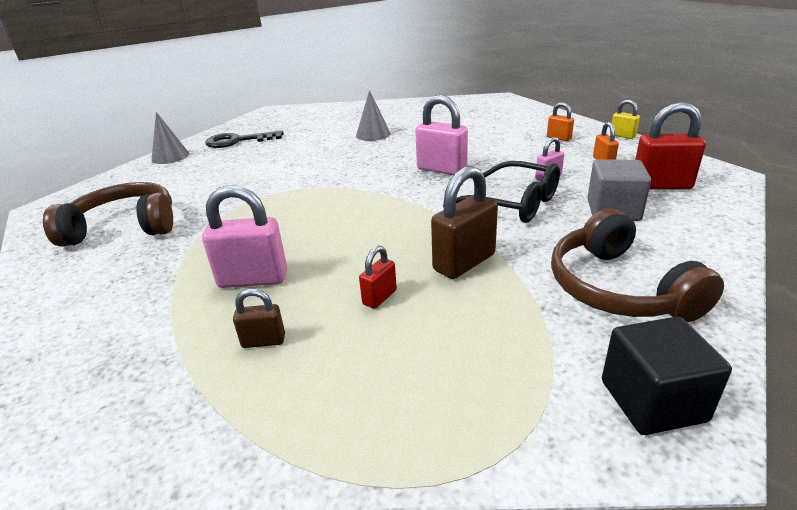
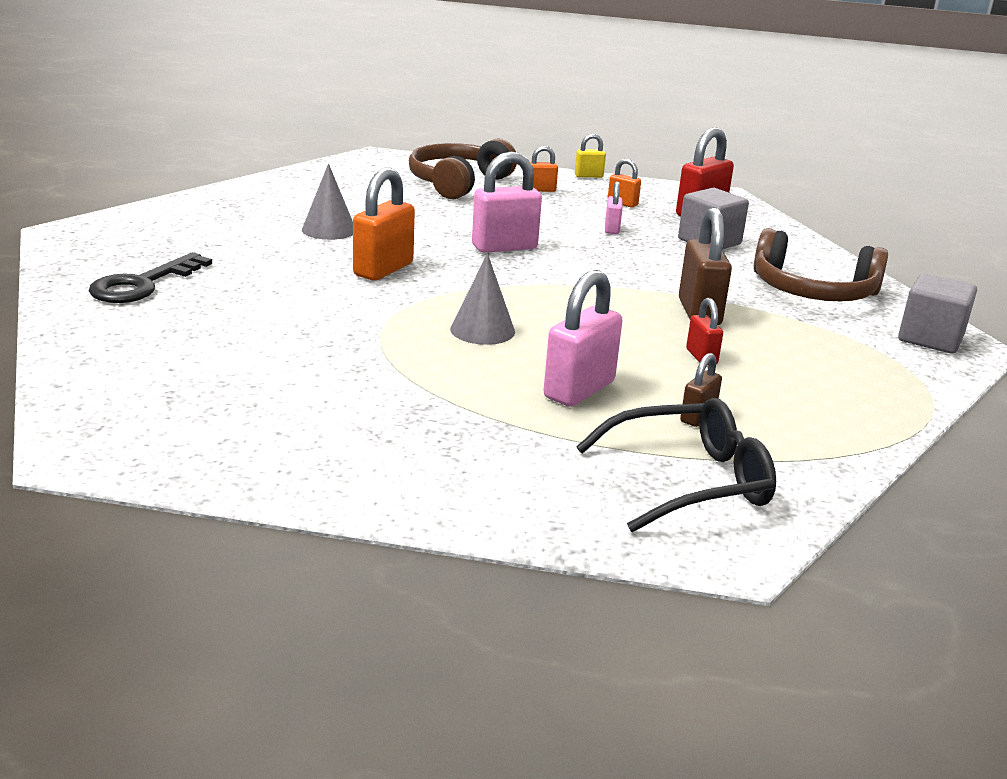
camera: 55 degrees left, 5 degrees down
brown headphones [43,182,173,247] -> brown headphones moved to [409,138,517,199]
grey cone [151,112,189,164] -> grey cone moved to [450,253,515,345]
black glasses [443,161,560,223] -> black glasses moved to [576,398,776,532]
black cube [602,317,732,435] -> grey cube [898,273,977,354]
none -> orange padlock [353,168,415,281]

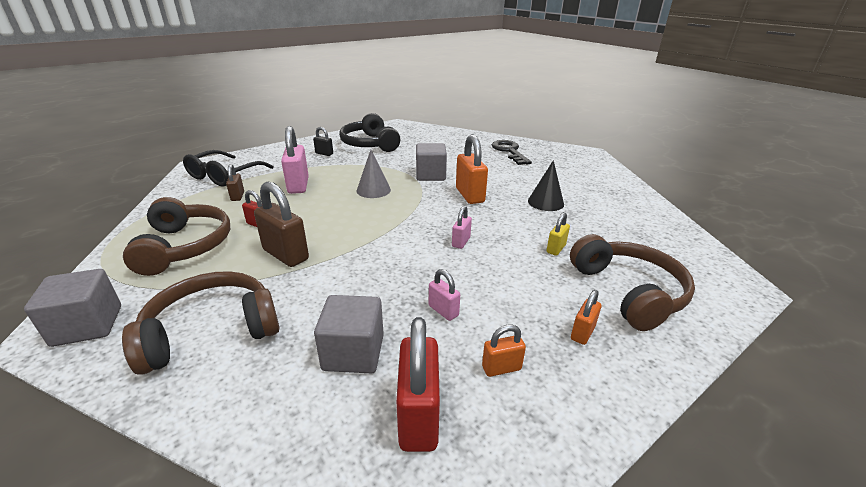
camera: 135 degrees right, 5 degrees up
grey cone [302,163,353,240] -> black cone [528,160,564,211]
pink padlock [472,151,542,253] -> pink padlock [452,206,472,249], size x0.53
yellow padlock [575,134,606,178] -> yellow padlock moved to [546,212,570,256]
none -> brown headphones [123,197,230,276]
none -> black padlock [313,127,333,156]
none -> black headphones [339,113,400,152]
none -> grey cube [416,143,447,181]

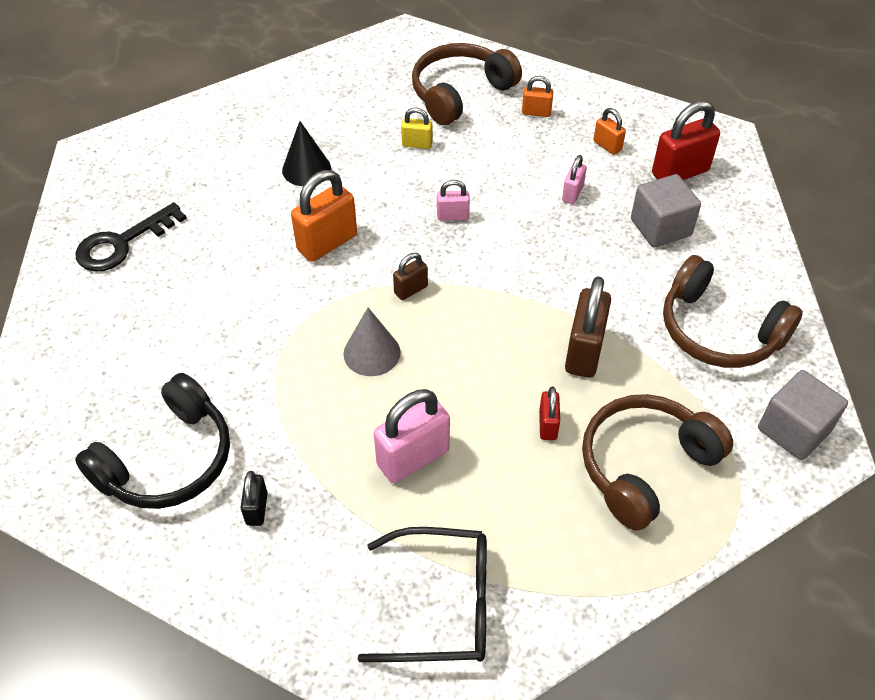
camera: 115 degrees left, 20 degrees up
brown padlock [226,164,244,201] -> brown padlock moved to [393,253,428,300]
grey cube [416,143,447,181] -> none

